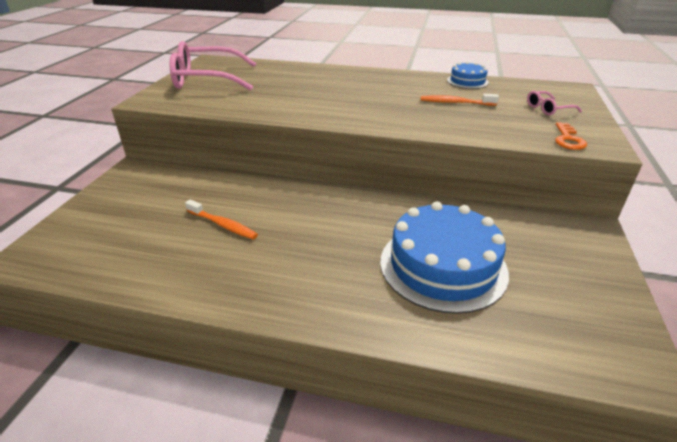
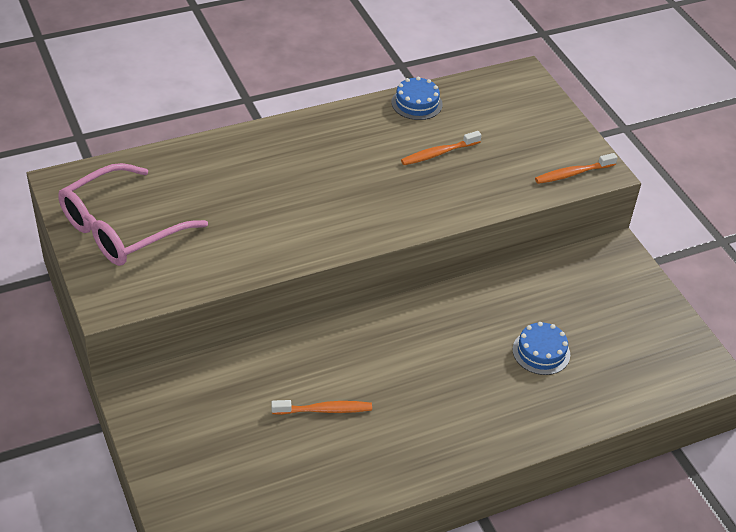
camera: 40 degrees left, 10 degrees up
blue cake [380,201,509,314] -> blue cake [513,322,570,375], size x0.49
pink glasses [527,91,582,115] -> none
orange key [555,122,587,150] -> orange toothbrush [535,153,618,184]

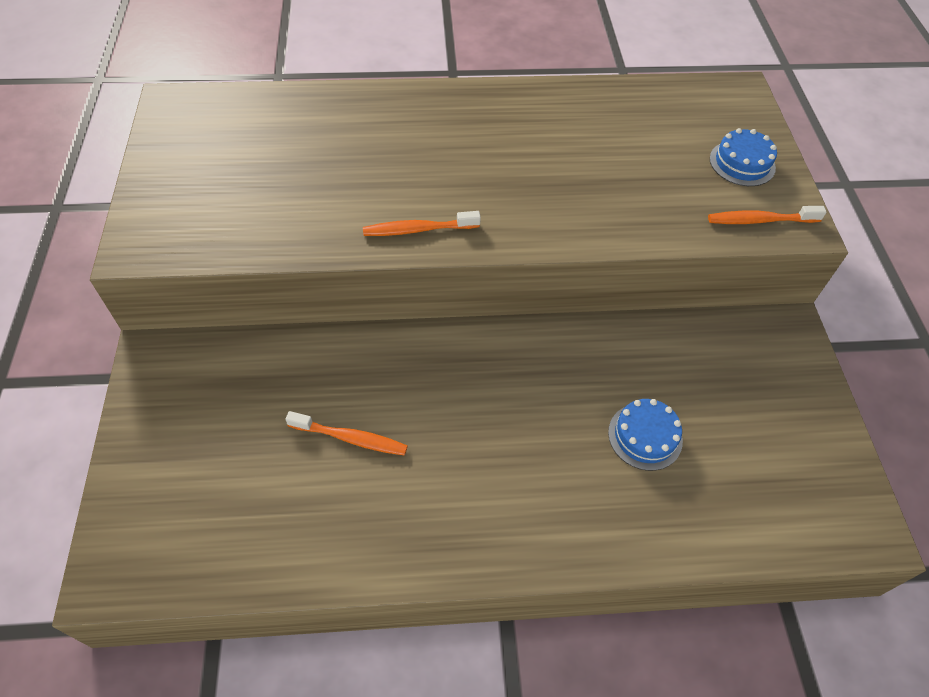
camera: 20 degrees right, 10 degrees up
pink glasses [58,163,208,266] -> none
blue cake [391,77,443,120] -> blue cake moved to [710,128,777,186]
orange toothbrush [401,131,481,165] -> orange toothbrush moved to [363,211,481,236]

